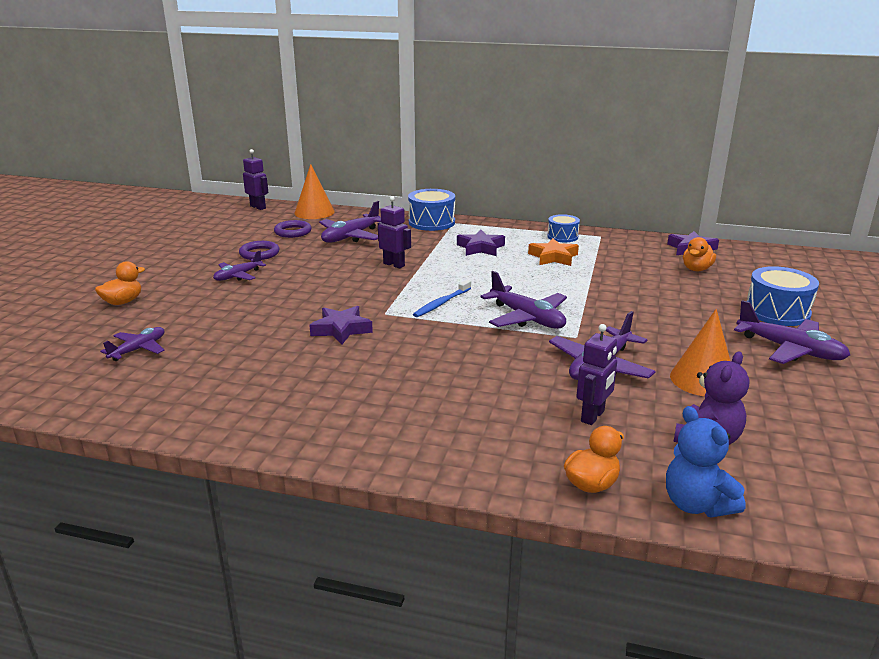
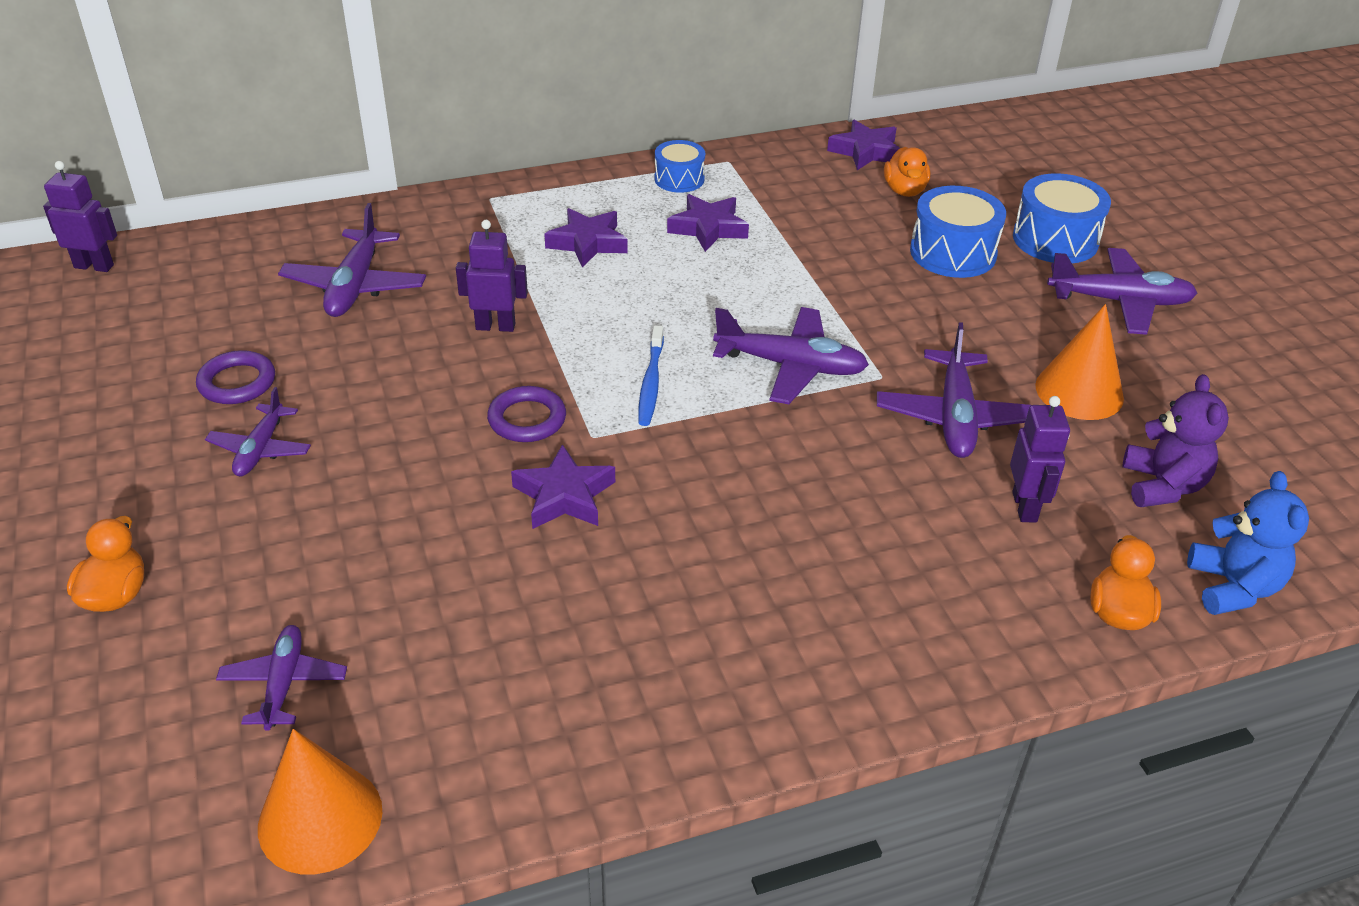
camera: 35 degrees left, 15 degrees up
purple ring [274,220,312,238] -> purple ring moved to [487,386,566,442]
orange cone [294,164,335,219] -> orange cone moved to [258,729,382,875]
blue drum [408,189,455,231] -> blue drum moved to [910,186,1006,278]
orange star [528,238,579,266] -> purple star [667,194,749,252]
blue teddy bear [666,406,745,517] -> blue teddy bear turned 120 degrees counterclockwise [1187,471,1309,615]

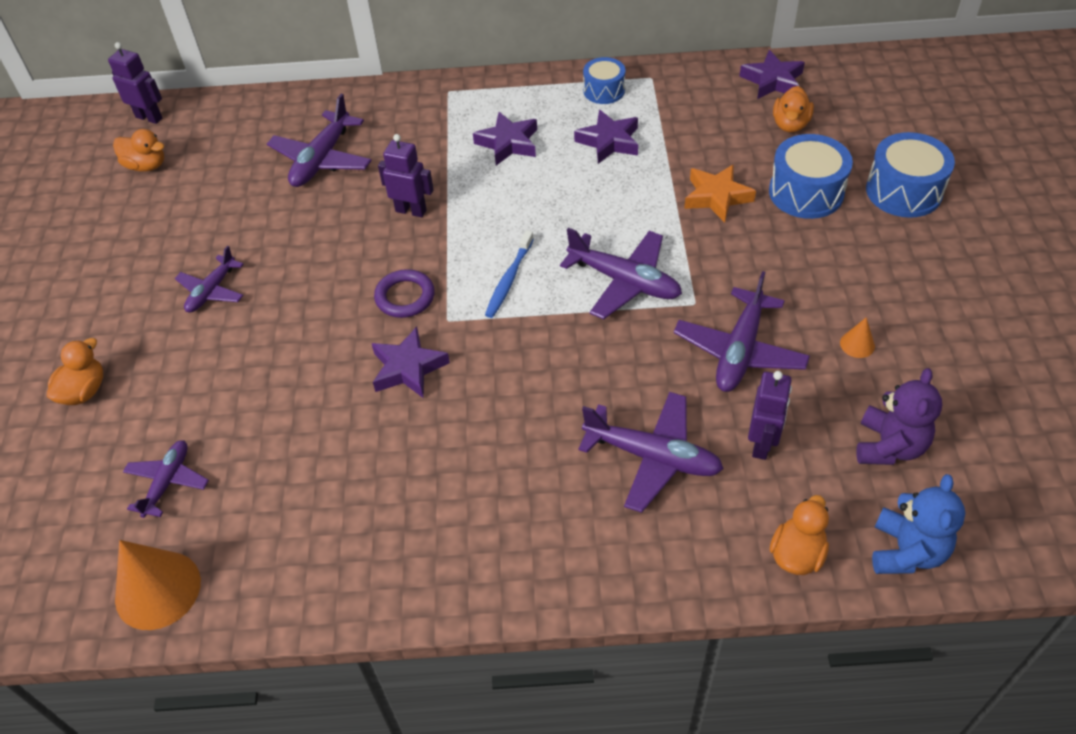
camera: 20 degrees right, 10 degrees up
purple ring [196,350,275,404] -> none
orange cone [1035,304,1124,420] -> orange cone [840,317,875,358], size x0.46
purple plane [1047,248,1197,335] -> purple plane moved to [578,392,723,513]
none -> orange duck [113,129,164,172]
none -> orange star [684,164,756,223]

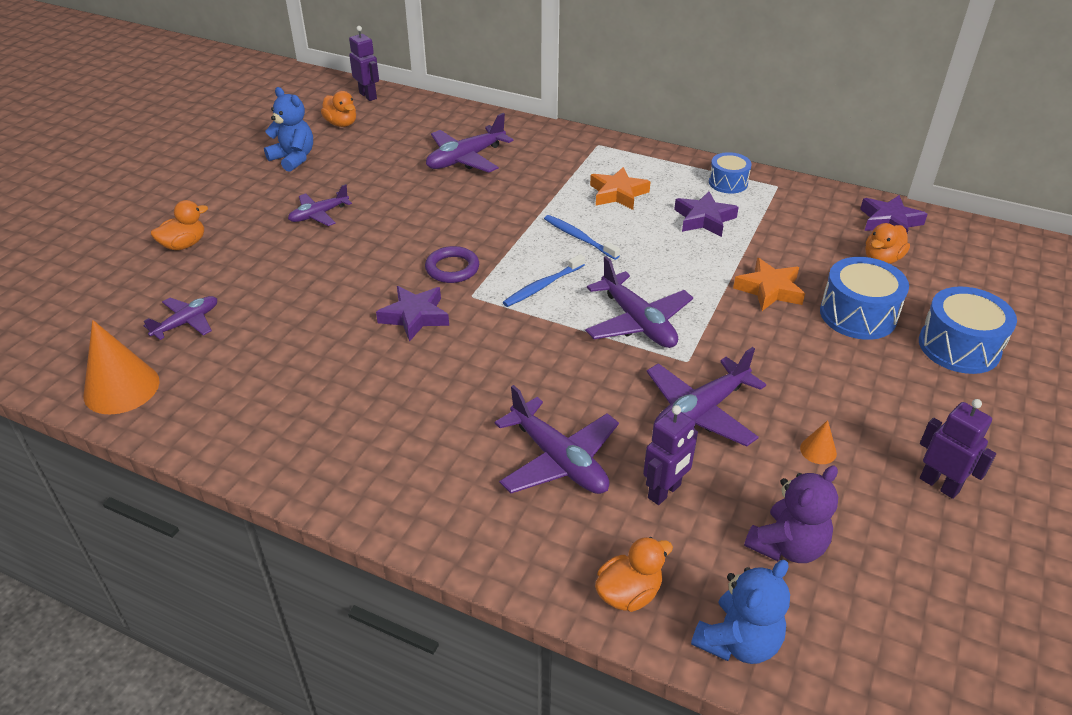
camera: 25 degrees right, 10 degrees down
purple robot [378,134,434,217] -> purple robot moved to [920,399,996,499]
purple star [473,112,537,165] -> orange star [590,167,651,210]
none -> blue teddy bear [264,87,313,172]
none -> blue toothbrush [544,215,620,260]

